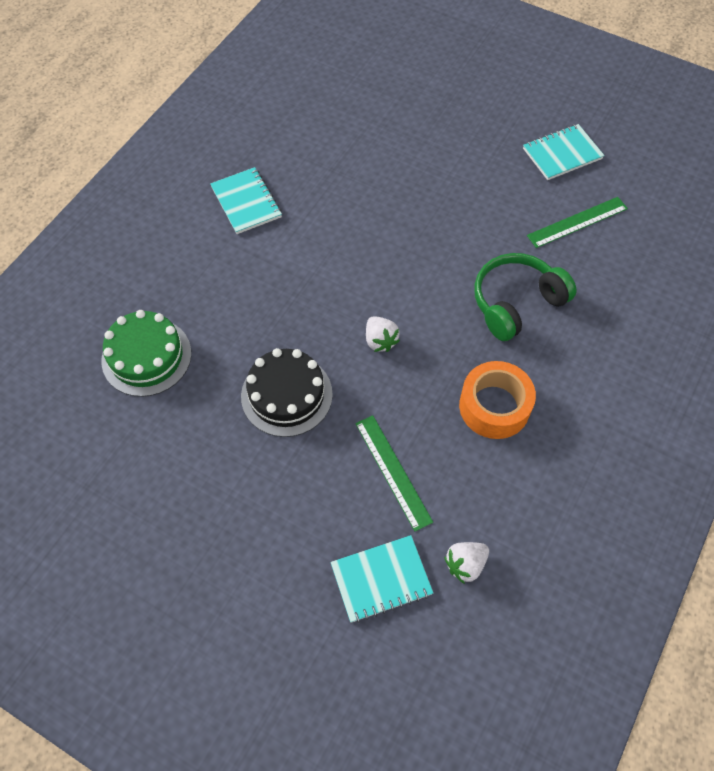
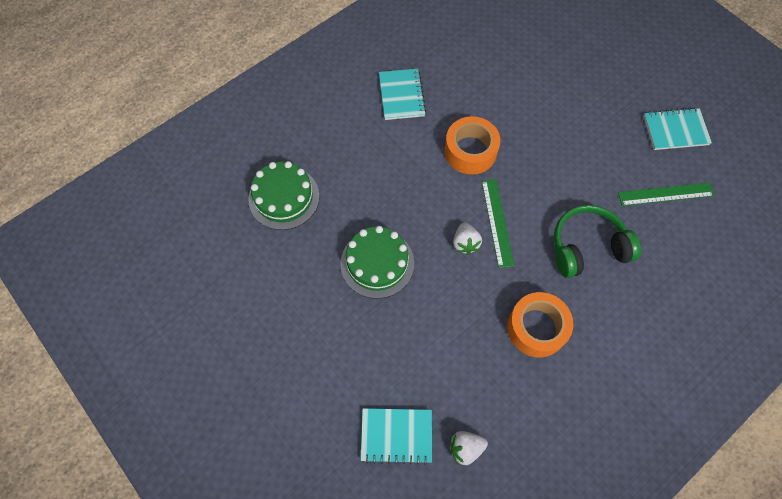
camera: 20 degrees right, 5 degrees up
black cake [241,348,333,437] -> green cake [340,226,414,299]
green ruler [355,415,433,531] -> green ruler moved to [482,179,514,268]
none -> orange tape [444,116,500,175]

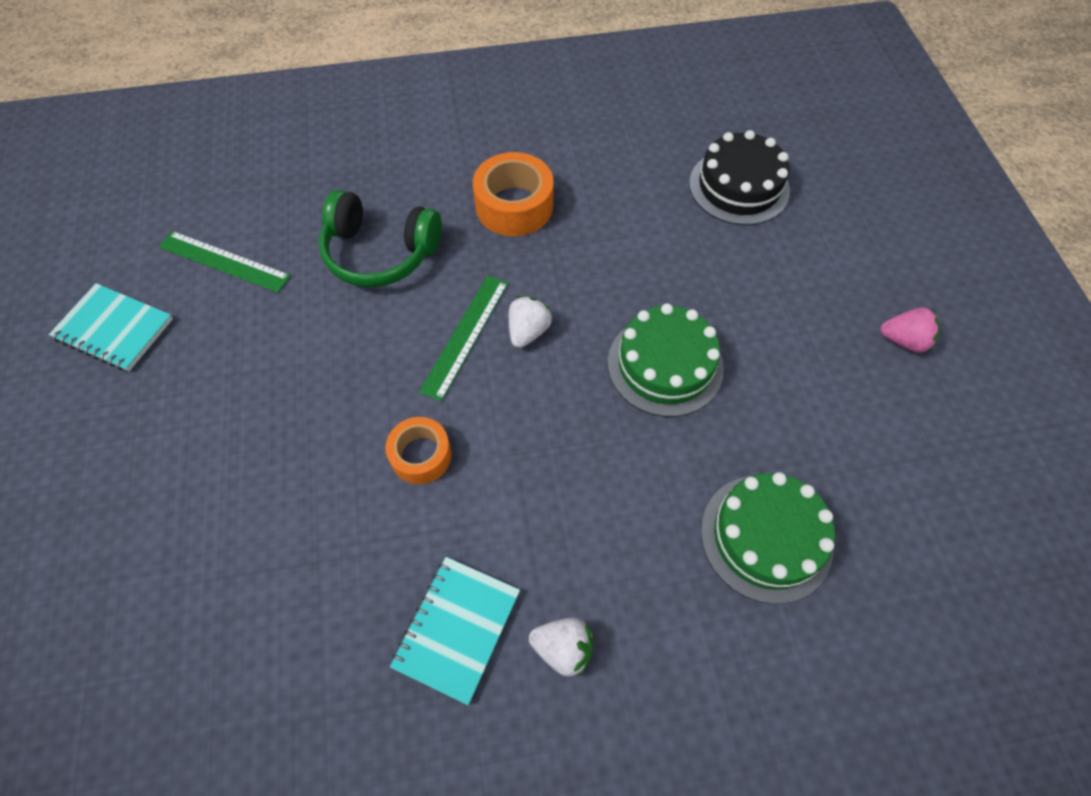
camera: 150 degrees left, 5 degrees down
turquoise notebook [361,408,432,465] -> black cake [689,130,790,225]
orange tape [444,116,500,175] -> orange tape [385,417,452,484], size x0.64
white strawberry [450,431,488,465] -> white strawberry moved to [529,617,593,676]
none -> pink strawberry [880,307,940,353]

